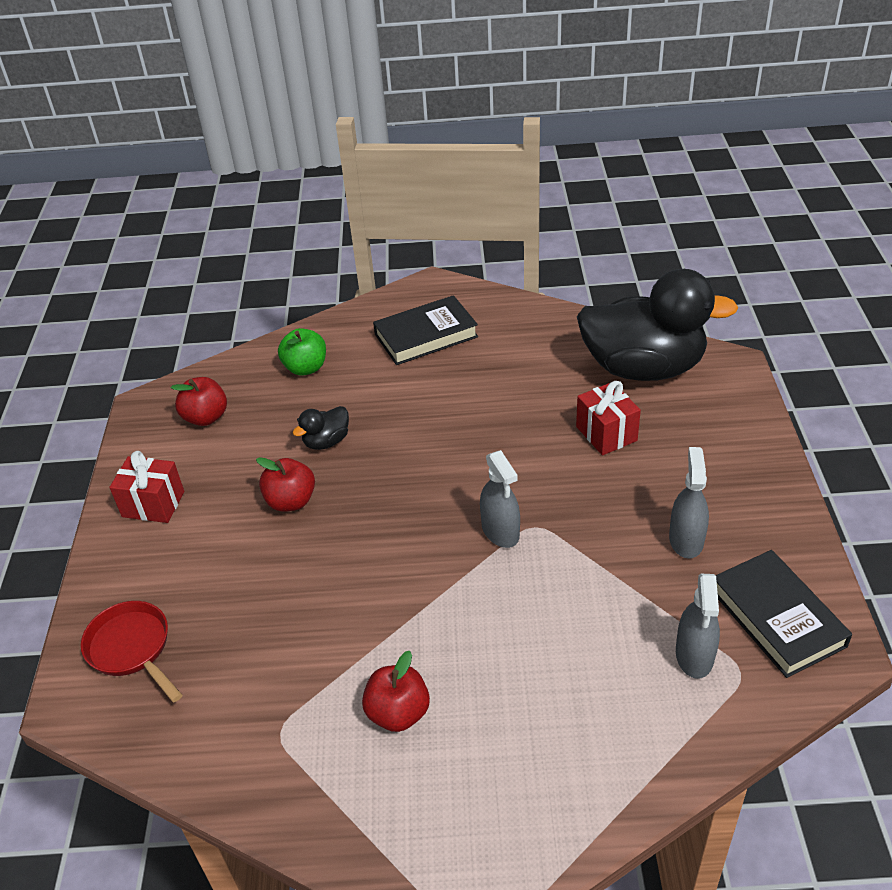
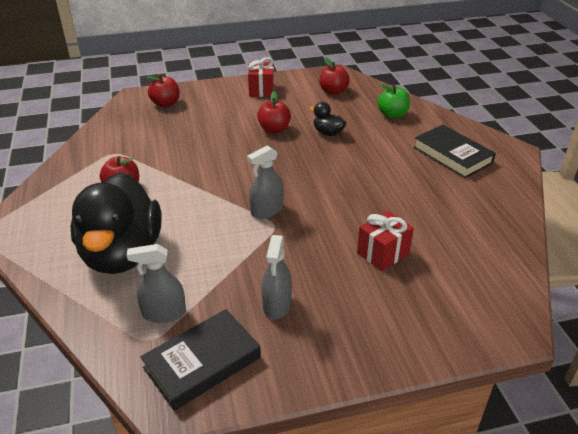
camera: 75 degrees right, 5 degrees down
red pan [81,601,182,702] -> red apple [146,74,180,107]
black duck [577,269,739,381] -> black duck moved to [70,172,161,274]
grey spray bottle [669,447,709,559] -> grey spray bottle turned 105 degrees clockwise [261,235,292,320]

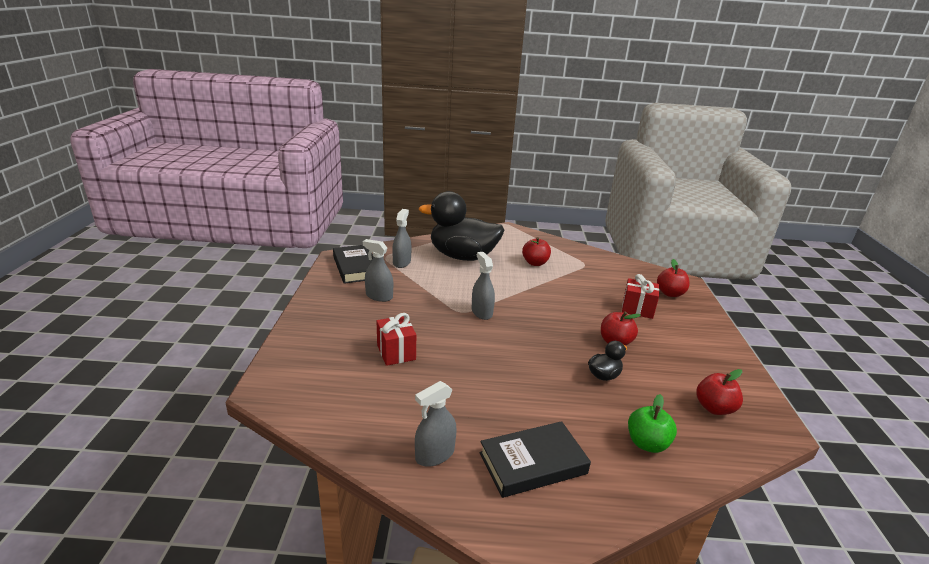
camera: 105 degrees right, 10 degrees down
red gift [248,57,274,97] -> red gift moved to [622,274,660,319]
none -> grey spray bottle [415,381,457,467]

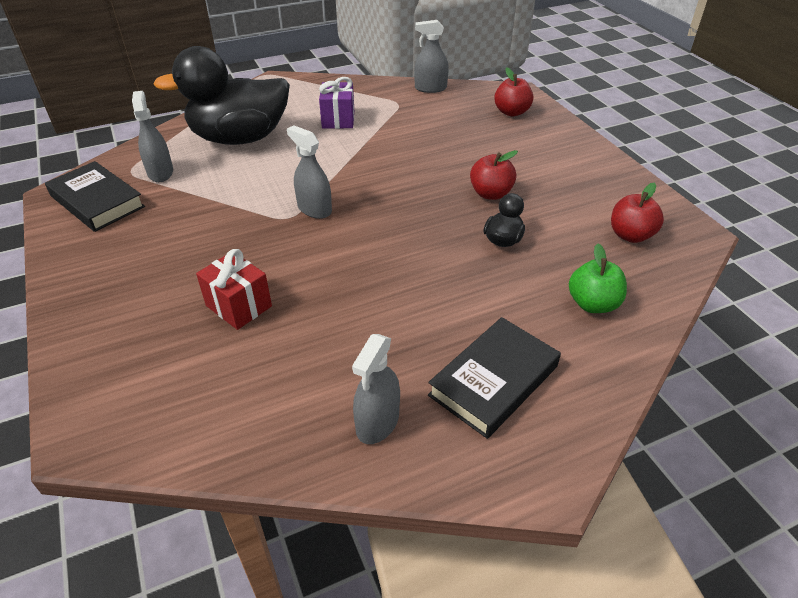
camera: 25 degrees left, 15 degrees up
grey spray bottle [363,239,393,302] -> grey spray bottle moved to [414,20,449,93]
red apple [522,237,551,266] -> purple gift [319,77,354,129]
red gift [622,274,660,319] -> none

